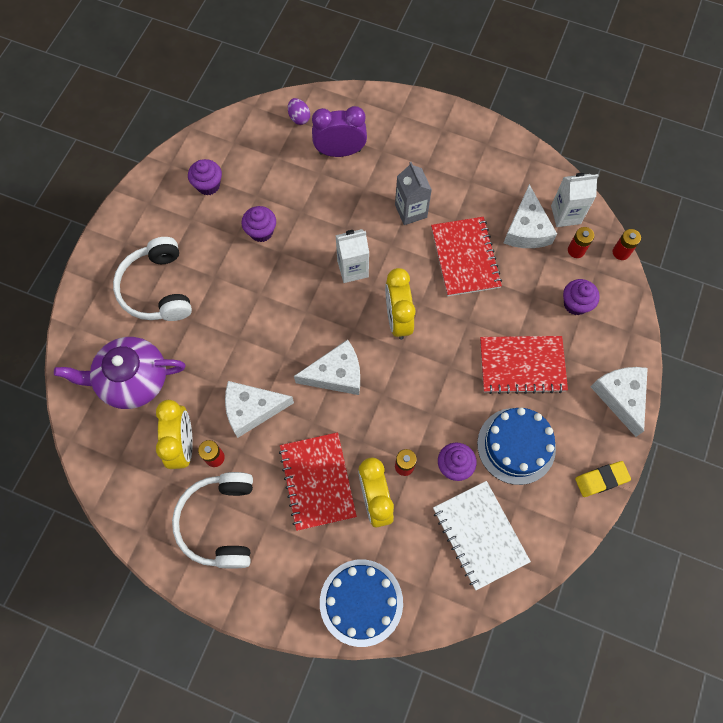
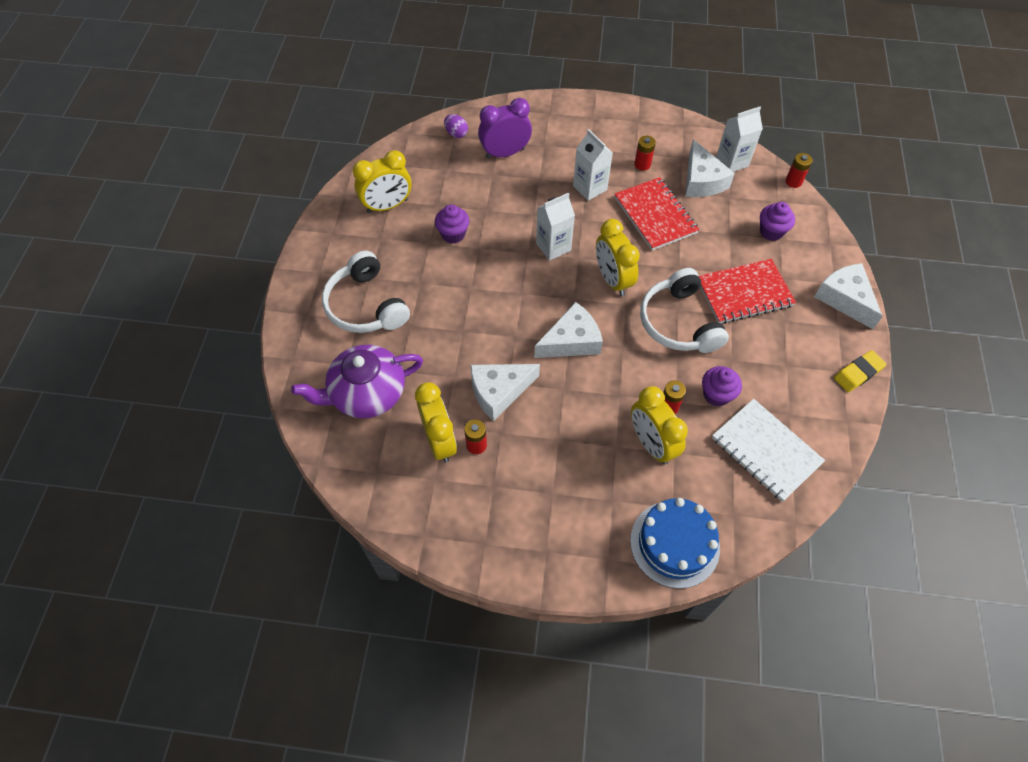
camera: 15 degrees left, 10 degrees down
white headphones [172,472,253,568] -> white headphones moved to [640,268,729,353]
purple cupcake [188,159,222,195] -> yellow clock [353,150,412,213]
red notebook [279,432,357,531] -> none
grey carton [395,162,432,225] -> white carton [573,129,613,201]
blue cake [477,408,556,485] -> none
red battery [568,227,594,258] -> red battery moved to [634,136,656,171]

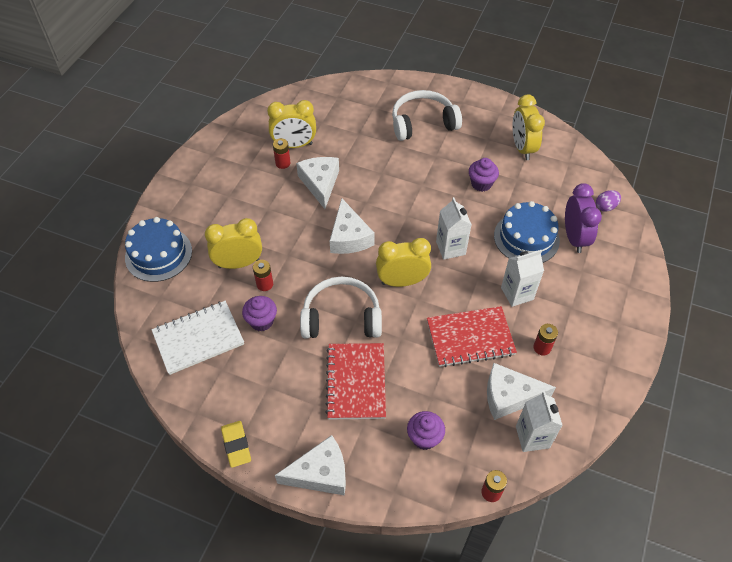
camera: 105 degrees right, 5 degrees down
purple teapot [291,345,423,418] -> none
none -> blue cake [494,201,560,263]

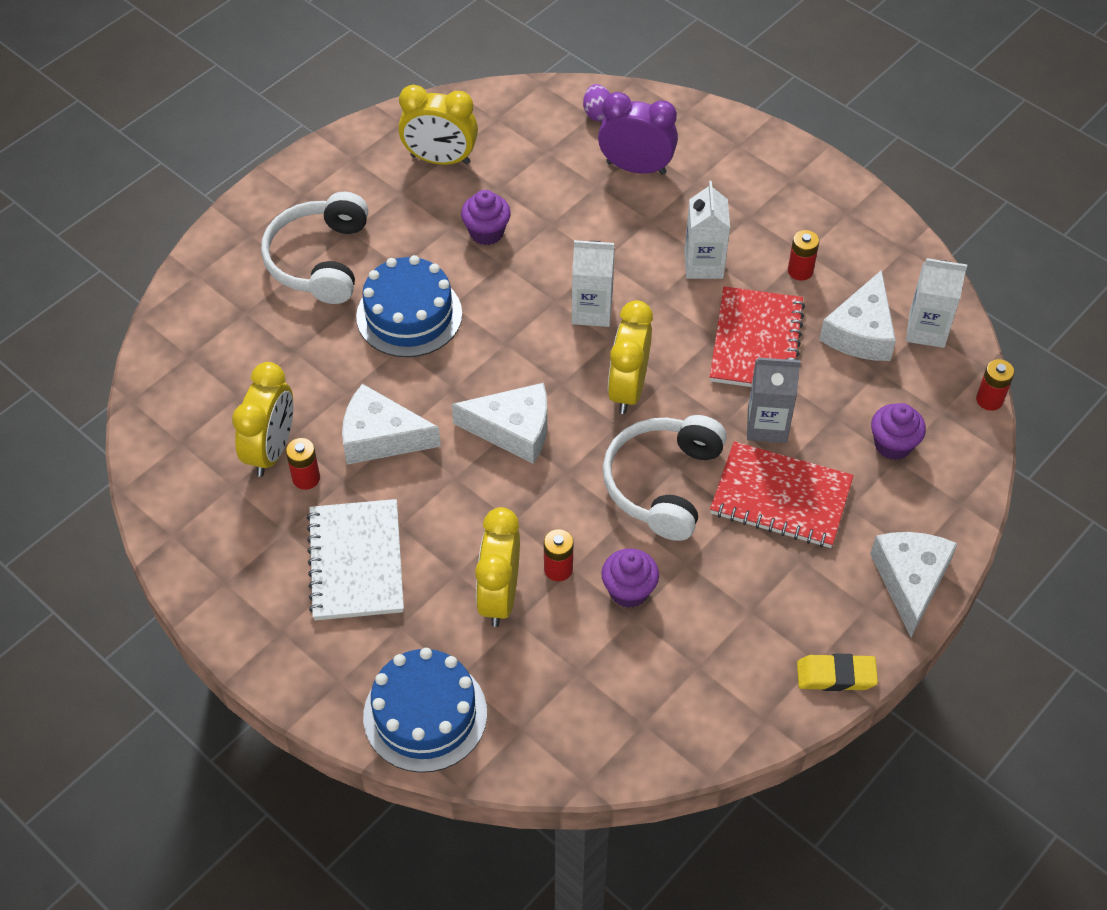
camera: 70 degrees left, 0 degrees up
white notebook [152,301,244,375] -> white notebook moved to [307,499,404,620]
blue cake [494,201,560,263] -> blue cake moved to [356,255,462,357]
none -> grey carton [747,357,800,443]

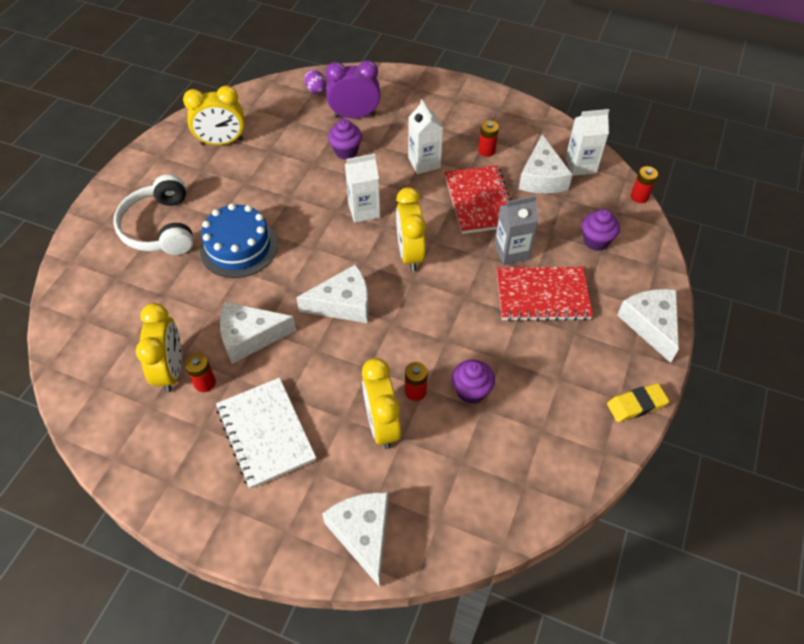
camera: 20 degrees left, 0 degrees up
blue cake [363,648,487,773] -> white cheese [322,492,389,587]
purple cupcake [461,190,511,245] -> purple cupcake moved to [328,119,362,160]
white headphones [603,415,727,541] -> none

